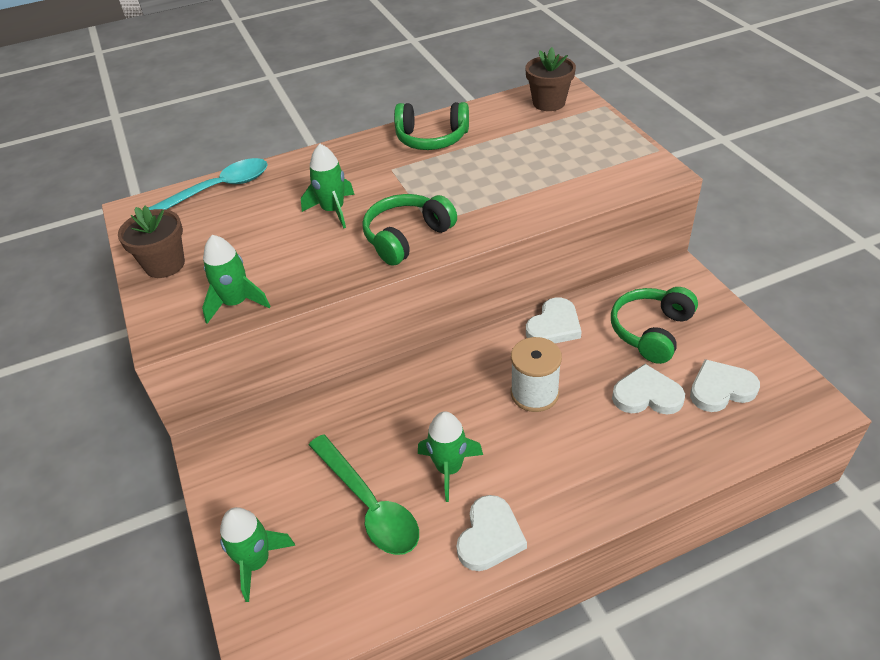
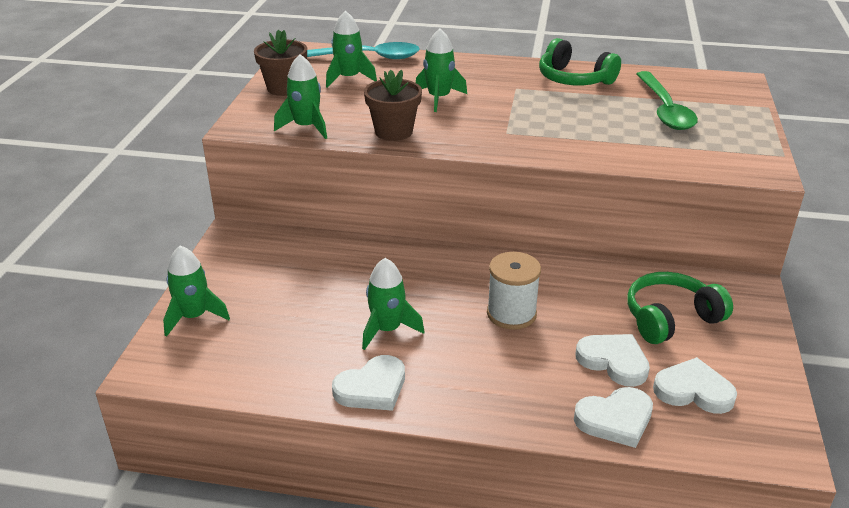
camera: 30 degrees right, 10 degrees down
green spoon [309,434,419,555] -> green spoon moved to [637,71,698,130]
green headphones [363,194,457,266] -> none
brown flower pot [525,47,576,111] -> brown flower pot moved to [364,70,422,141]
white heart [526,297,582,343] -> white heart moved to [574,387,653,448]
none -> green rocket [326,11,377,88]

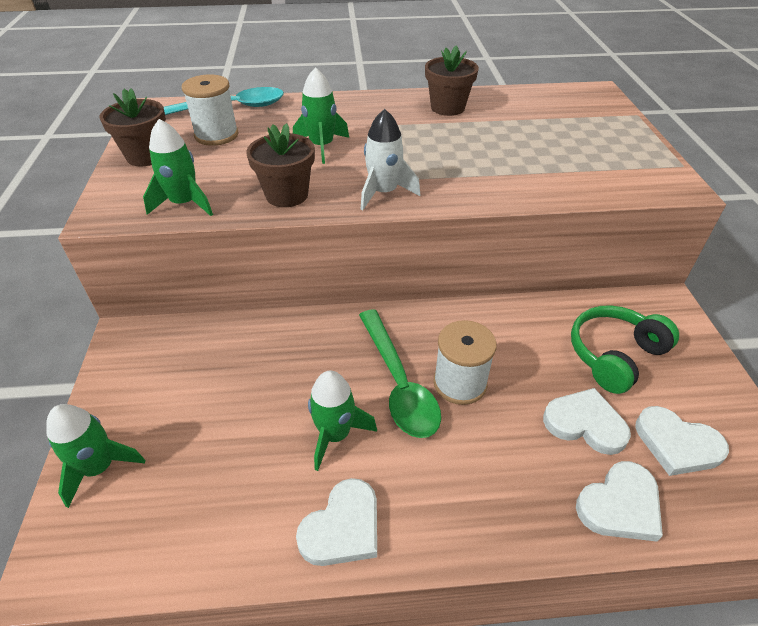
camera: 15 degrees left, 10 degrees up
green rocket [326,11,377,88] -> white spool [182,74,239,146]
green headphones [539,38,621,85] -> brown flower pot [425,45,479,116]
green spoon [637,71,698,130] -> green spoon moved to [359,309,441,438]
white heart [653,357,737,414] -> white heart turned 150 degrees counterclockwise [636,406,729,476]
none -> white rocket [361,109,420,210]

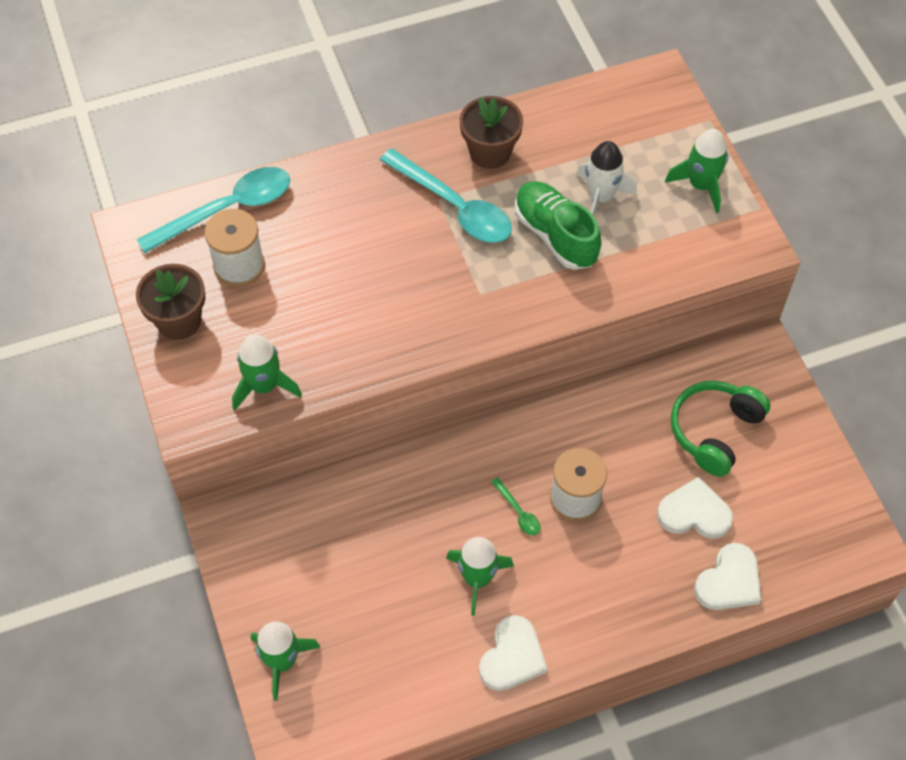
camera: 15 degrees left, 15 degrees up
brown flower pot [246,123,315,207] -> none
green rocket [293,67,349,164] -> green rocket moved to [665,129,728,213]
green spoon [359,309,441,438] -> green spoon [491,477,540,535], size x0.44
white rocket [361,109,420,210] -> white rocket moved to [576,141,637,216]
white heart [636,406,729,476] -> none
none -> turquoise spoon [380,148,512,243]
none -> green shoe [515,182,601,270]

